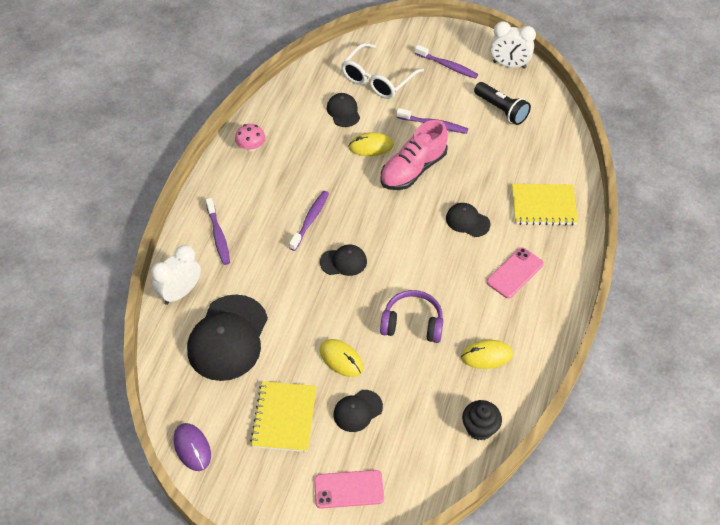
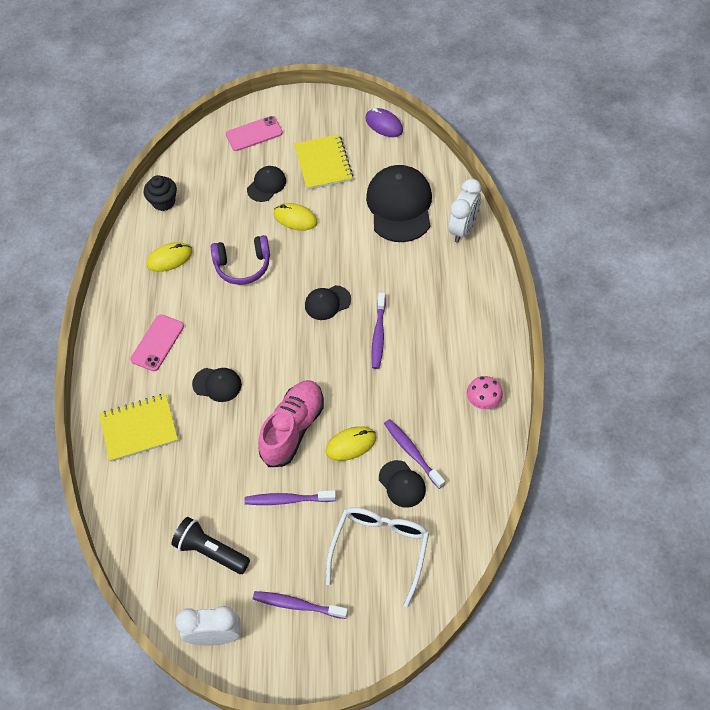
camera: 165 degrees right, 5 degrees up
purple toothbrush [206,198,230,265] -> purple toothbrush moved to [384,419,445,489]

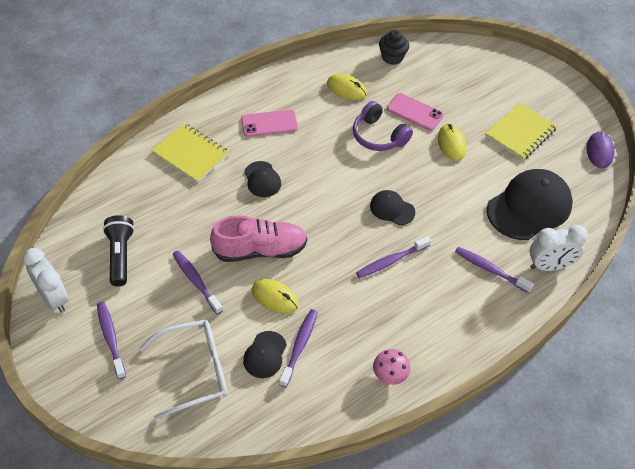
camera: 50 degrees right, 5 degrees down
pink phone [226,116,283,151] -> pink phone moved to [387,93,444,131]
black cap [247,166,286,202] -> none
none -> purple toothbrush [455,247,534,293]

